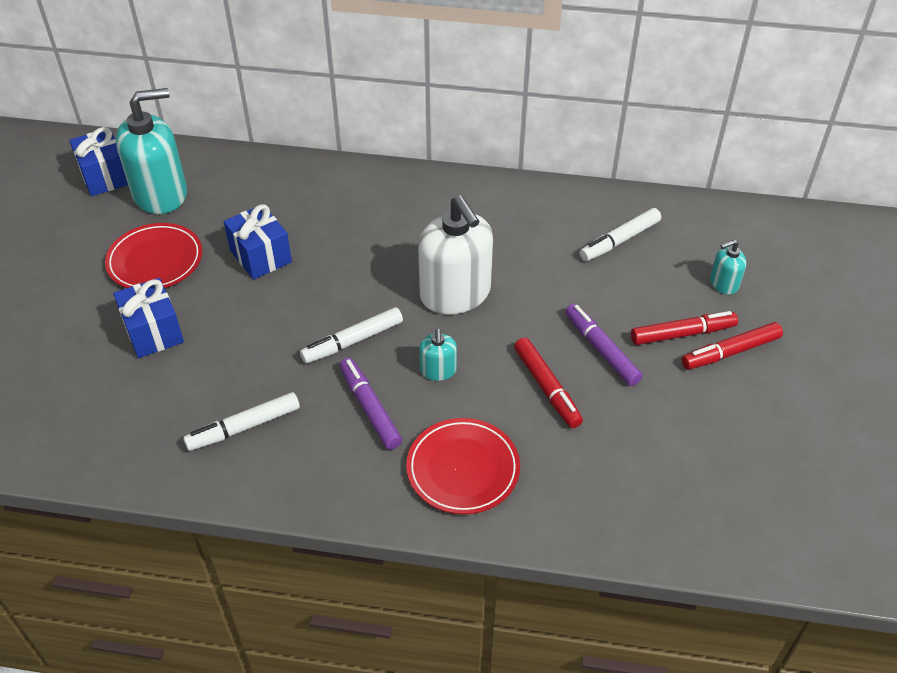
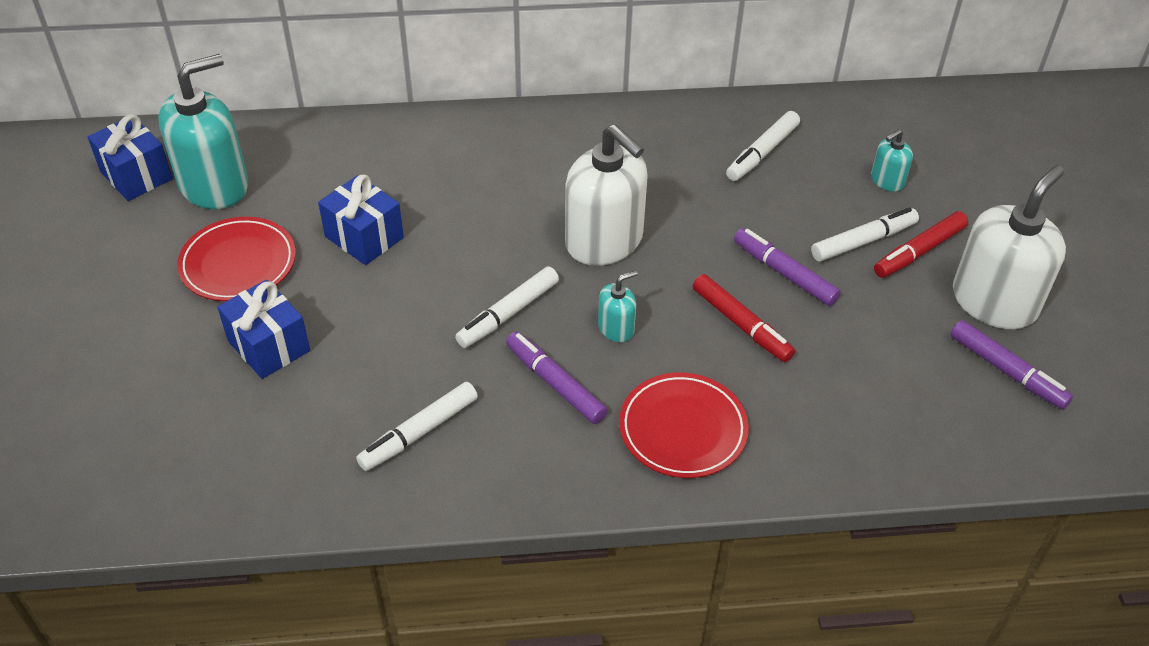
camera: 15 degrees left, 0 degrees up
turquoise soap dispenser [419,329,457,381] -> turquoise soap dispenser turned 105 degrees counterclockwise [598,270,638,342]
red marker [631,311,738,345] -> white marker [811,207,919,262]
none -> purple marker [950,320,1073,409]
none -> white soap dispenser [953,165,1066,329]

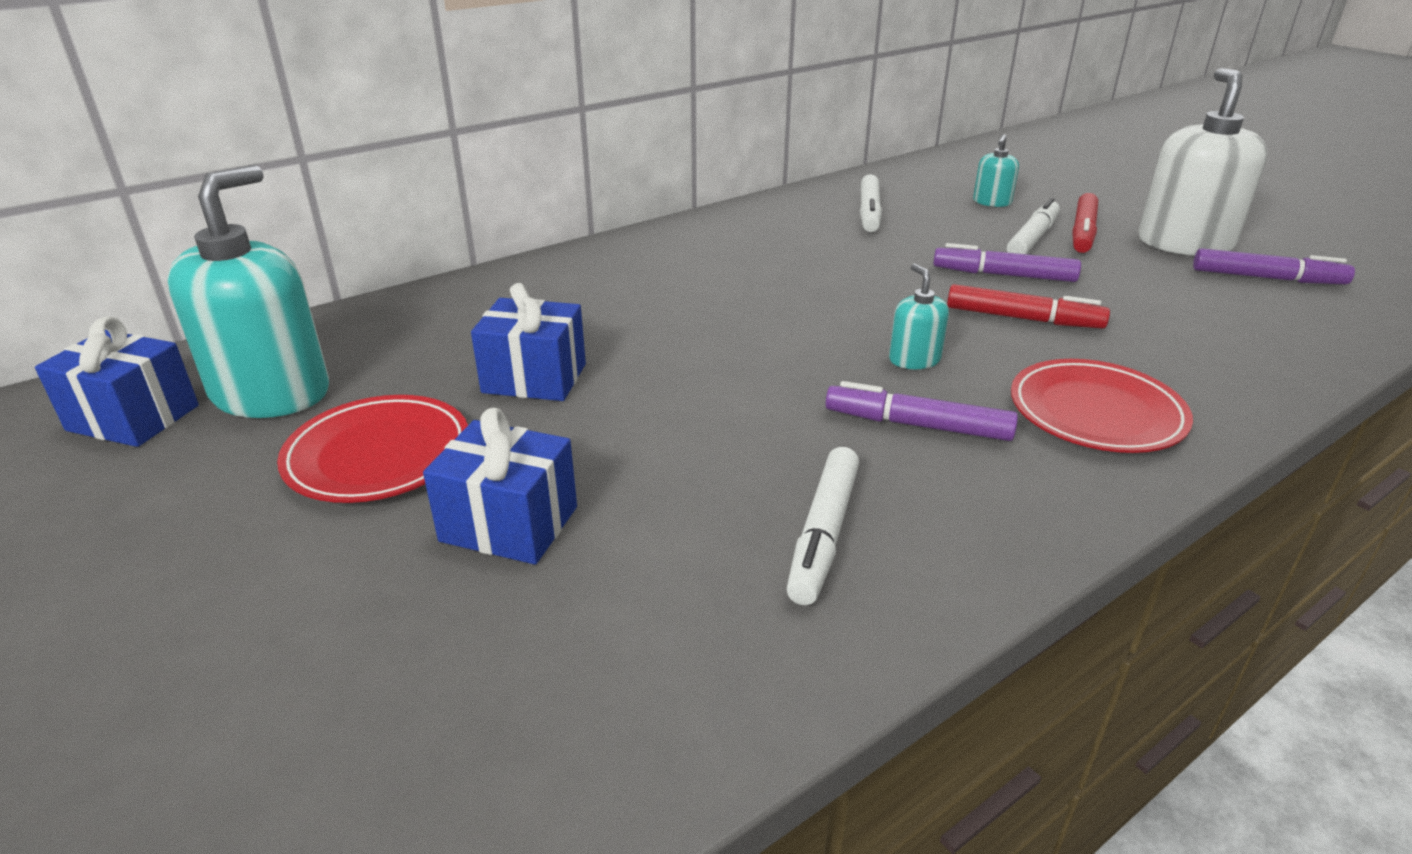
camera: 30 degrees left, 15 degrees down
white marker [455,267,559,348] -> none
white soap dispenser [565,124,648,266] -> none
turquoise soap dispenser [598,270,638,342] -> turquoise soap dispenser turned 45 degrees counterclockwise [889,264,949,369]

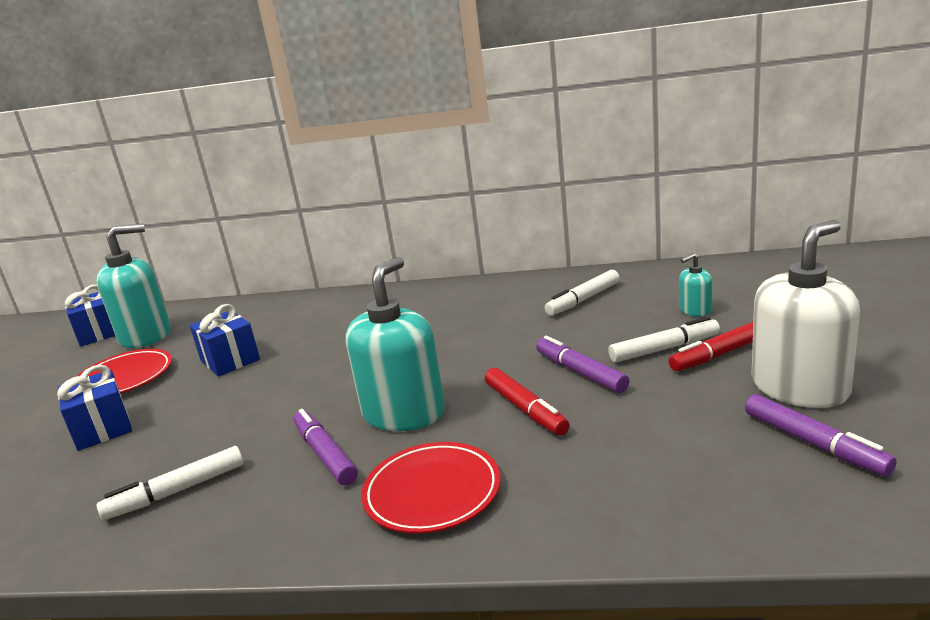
camera: 45 degrees right, 10 degrees down
turquoise soap dispenser [889,264,949,369] -> turquoise soap dispenser [345,257,445,431], size x2.16

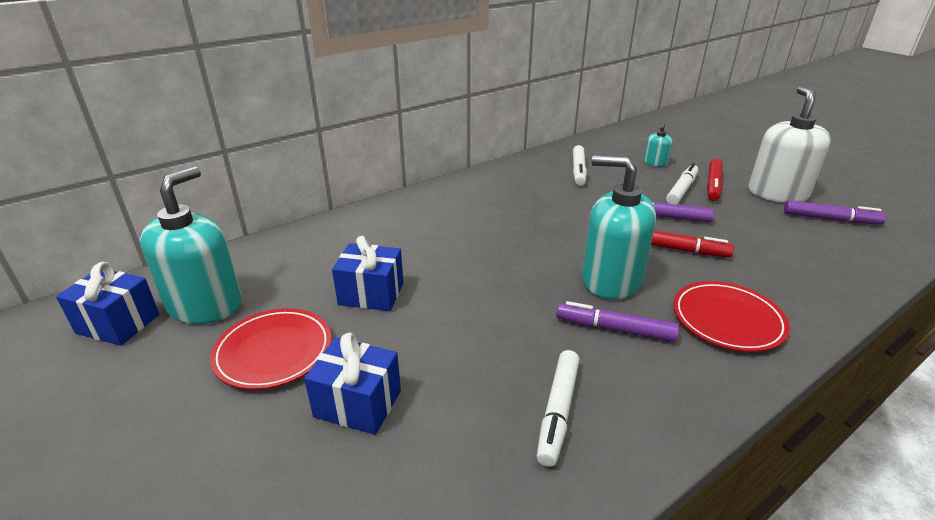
camera: 45 degrees left, 10 degrees up
turquoise soap dispenser [345,257,445,431] -> turquoise soap dispenser turned 45 degrees counterclockwise [582,155,656,300]

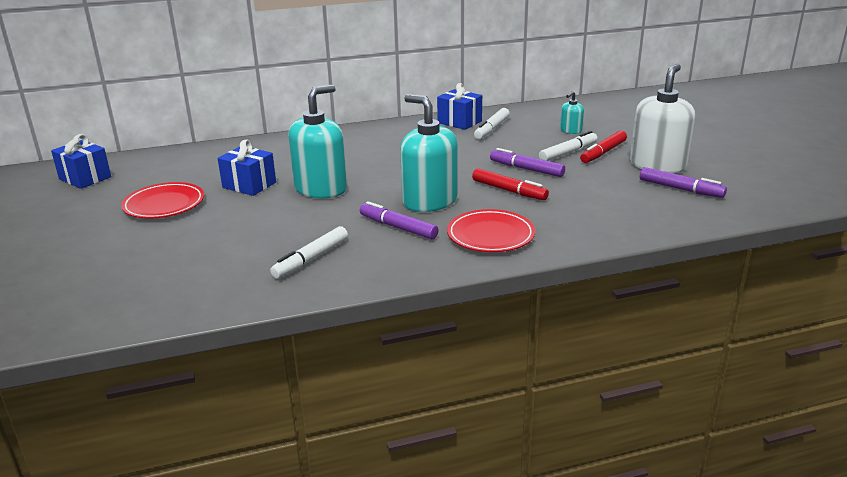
camera: 20 degrees right, 5 degrees down
turquoise soap dispenser [140,166,242,324] -> turquoise soap dispenser moved to [288,84,347,198]
blue gift [304,333,401,435] -> blue gift moved to [437,83,482,130]

